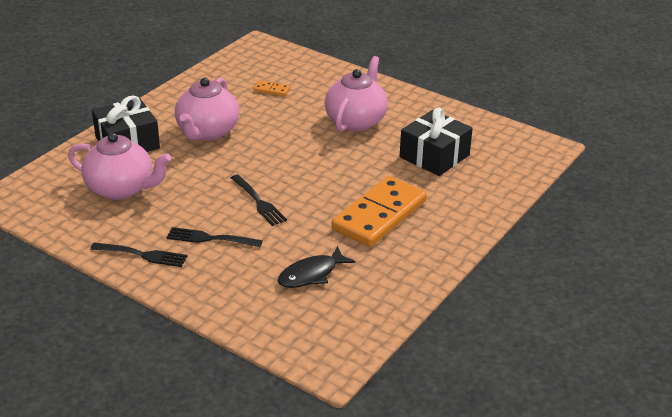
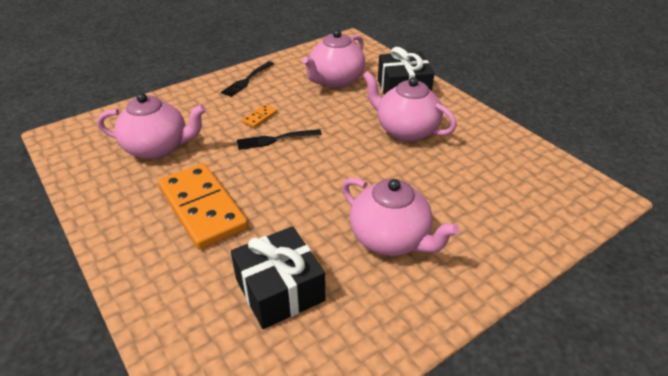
camera: 110 degrees right, 5 degrees up
black fork [167,227,263,247] -> none
orange domino [253,80,290,96] -> orange domino moved to [242,104,277,128]
black fish [277,246,355,288] -> pink teapot [97,93,206,159]

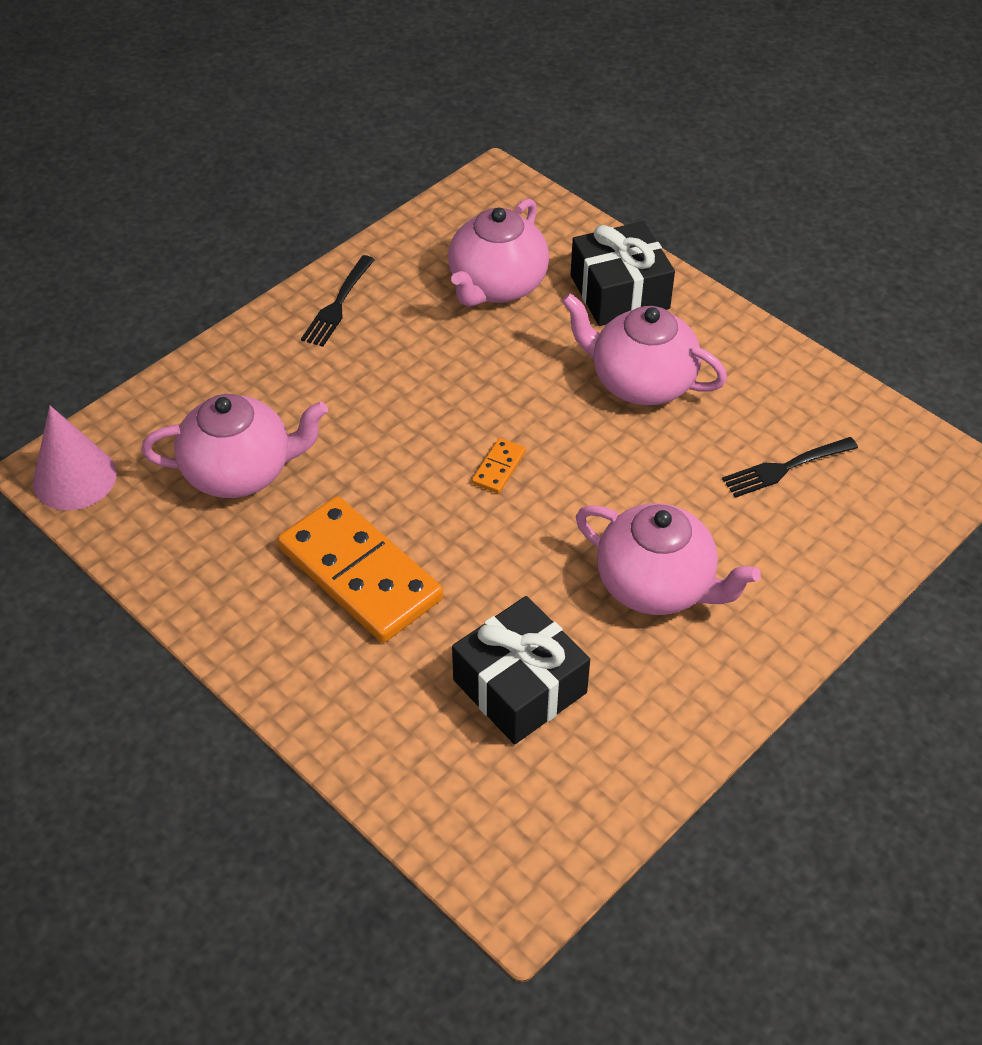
camera: 10 degrees left, 10 degrees up
black fork [237,129,322,150] -> black fork moved to [722,437,858,498]
orange domino [242,104,277,128] -> orange domino moved to [472,438,526,494]
none -> pink cone [33,406,117,510]

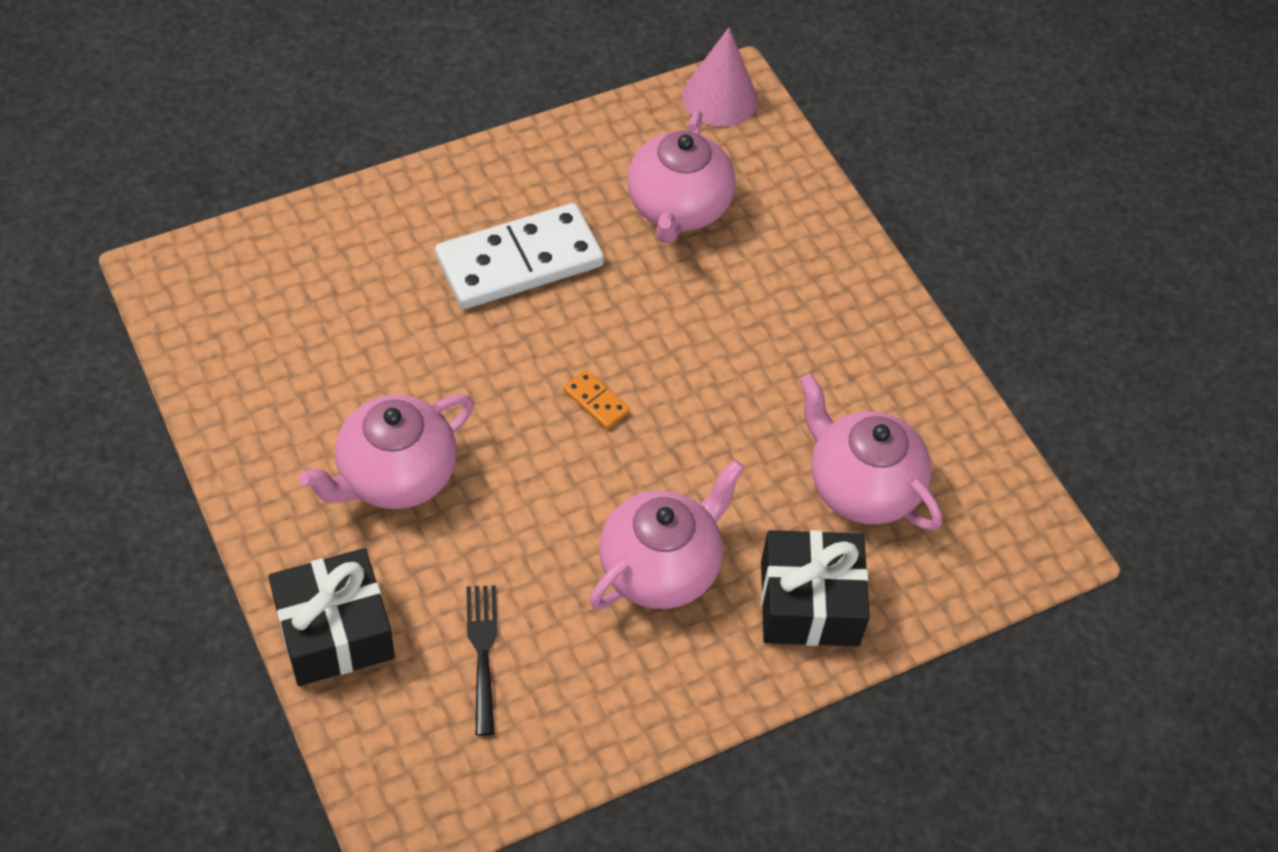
camera: 105 degrees right, 5 degrees up
orange domino [277,496,443,643] -> white domino [435,203,604,309]
black fork [301,255,375,347] -> none
black gift [452,596,590,745] -> black gift moved to [268,548,395,686]

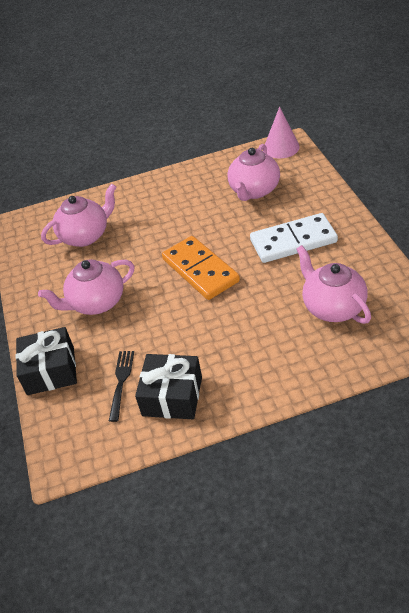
camera: 20 degrees right, 10 degrees down
white domino [435,203,604,309] -> white domino moved to [250,213,338,263]
orange domino [563,370,630,429] -> orange domino [162,236,240,300], size x2.48
pink teapot [589,459,745,609] -> pink teapot moved to [41,184,116,247]
black gift [761,530,870,646] -> black gift moved to [135,354,202,419]

